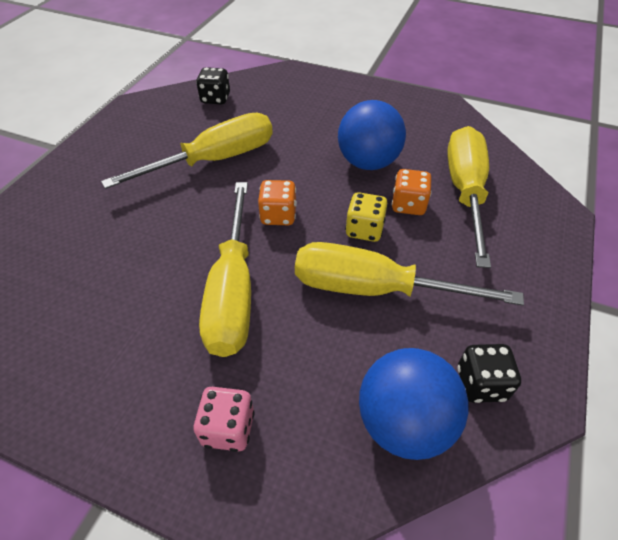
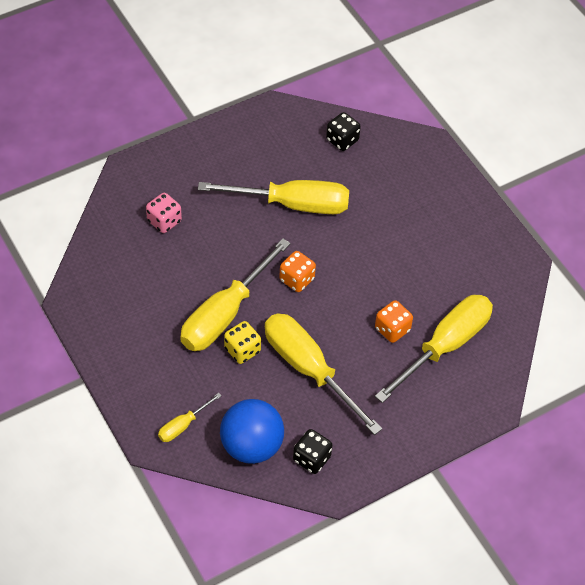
camera: 35 degrees right, 5 degrees up
pink dice [194,387,255,452] -> pink dice moved to [146,193,182,233]
blue ball [338,100,406,170] -> none
yellow dice [345,192,388,242] -> yellow dice moved to [224,321,261,364]
none -> yellow screwdriver [158,393,221,442]

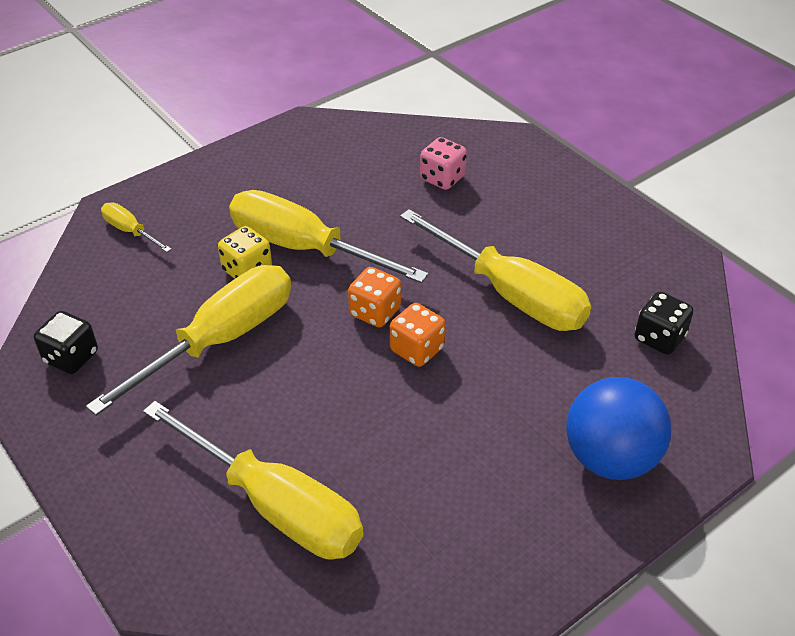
camera: 85 degrees right, 10 degrees down
yellow screwdriver [198,180,349,214] -> yellow screwdriver turned 45 degrees counterclockwise [400,209,591,331]
blue ball [220,399,284,464] -> blue ball moved to [566,377,671,480]
orange dice [375,300,413,343] -> orange dice moved to [390,303,445,367]

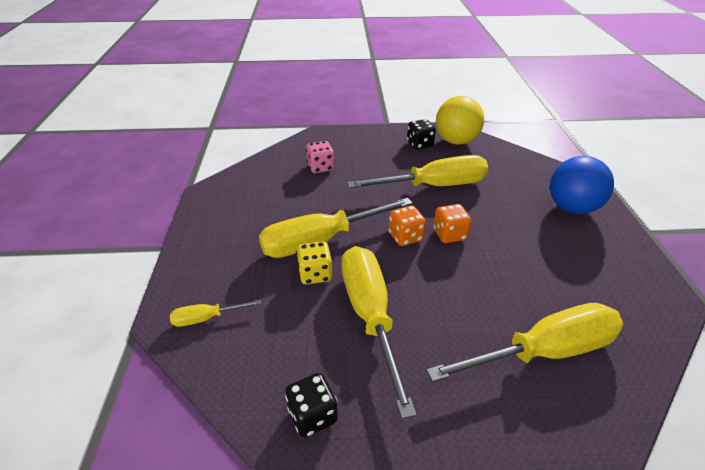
camera: 55 degrees left, 5 degrees down
black dice [635,292,693,355] -> black dice moved to [407,119,436,149]
none -> yellow ball [436,96,484,145]

